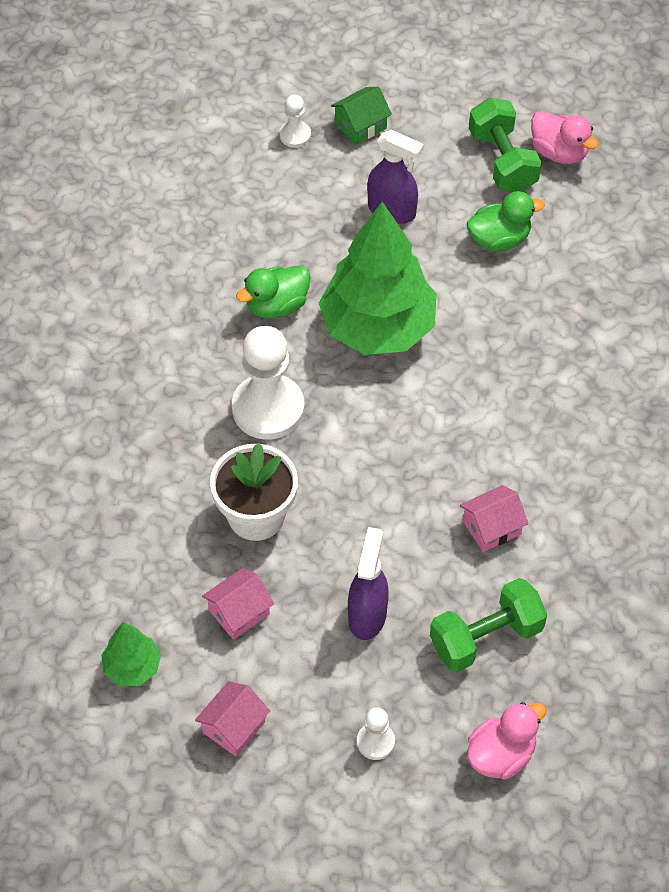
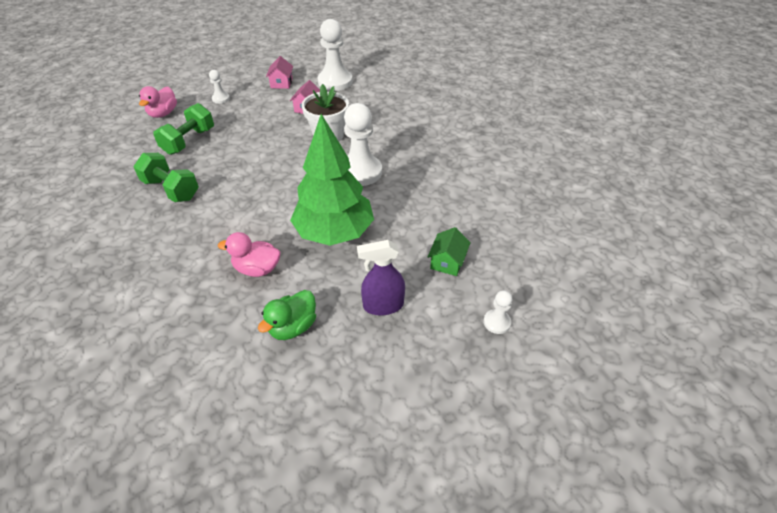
camera: 145 degrees right, 10 degrees down
green tree [101,622,161,686] -> white pawn [318,19,353,91]
green duck [236,265,310,318] -> none
green house [331,87,392,145] -> green house moved to [428,227,471,276]
purple spray bottle [348,527,389,640] -> none
pink house [460,485,529,552] -> none
green dumbbell [469,97,541,192] -> green dumbbell moved to [134,153,199,202]
pink duck [531,111,599,164] -> pink duck moved to [218,232,280,277]

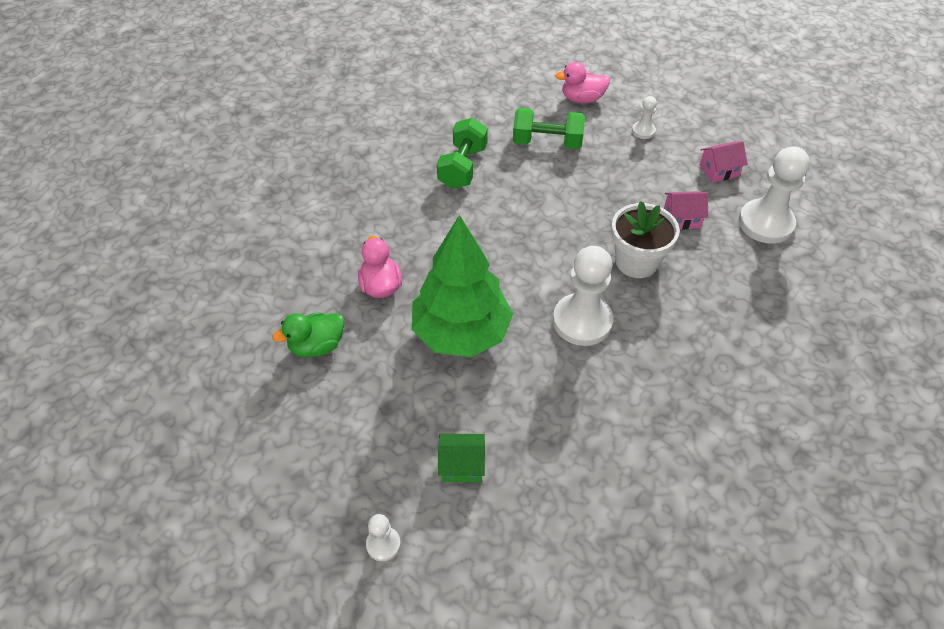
camera: 70 degrees right, 5 degrees up
green duck [258,290,316,340] -> green duck turned 45 degrees counterclockwise [272,312,344,358]
purple spray bottle [357,240,405,316] -> none

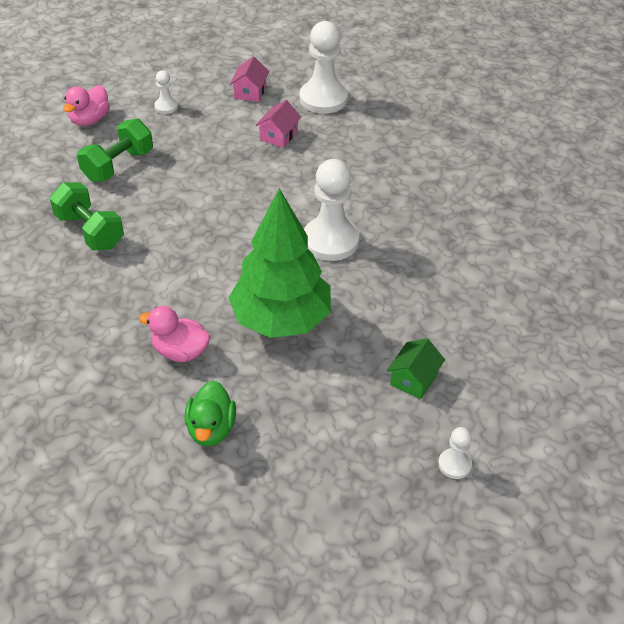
camera: 60 degrees left, 5 degrees down
white flower pot [611,201,680,278] -> none

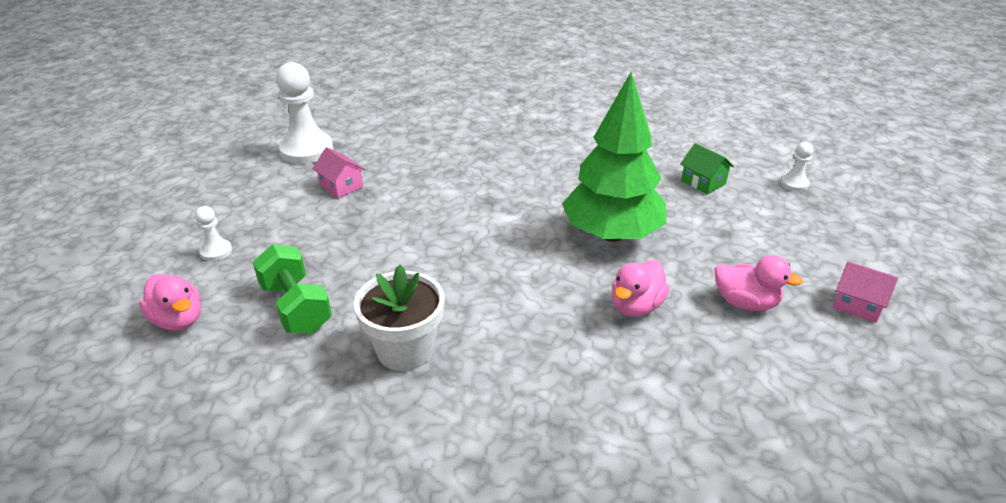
camera: 70 degrees left, 10 degrees down
green dumbbell [50,182,124,250] -> white flower pot [354,265,445,371]
green duck [184,381,236,446] -> pink duck [715,255,803,311]
pink house [230,57,269,102] -> pink house moved to [833,261,898,323]
white pawn [304,159,359,261] -> none

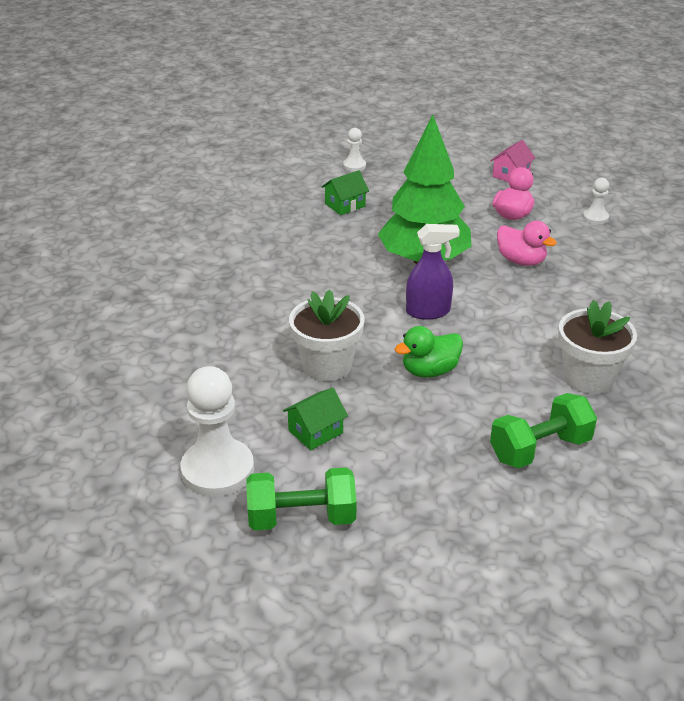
camera: 85 degrees left, 0 degrees up
pink duck [139,274,201,331] -> none
white pawn [195,206,232,261] -> white pawn moved to [583,178,609,224]
pink house [312,147,365,198] -> green house [283,388,348,450]
none -> green dumbbell [246,467,356,531]
none -> white flower pot [289,290,364,381]
none -> green duck [395,326,463,378]
none -> purple spray bottle [406,224,460,320]

